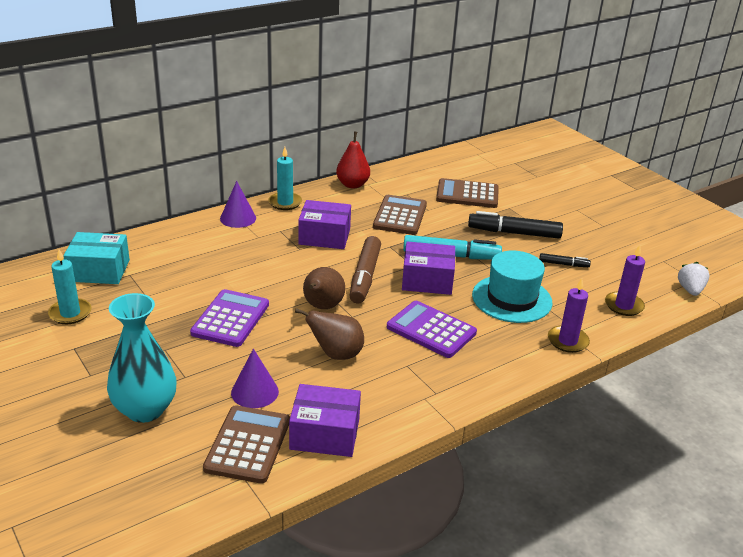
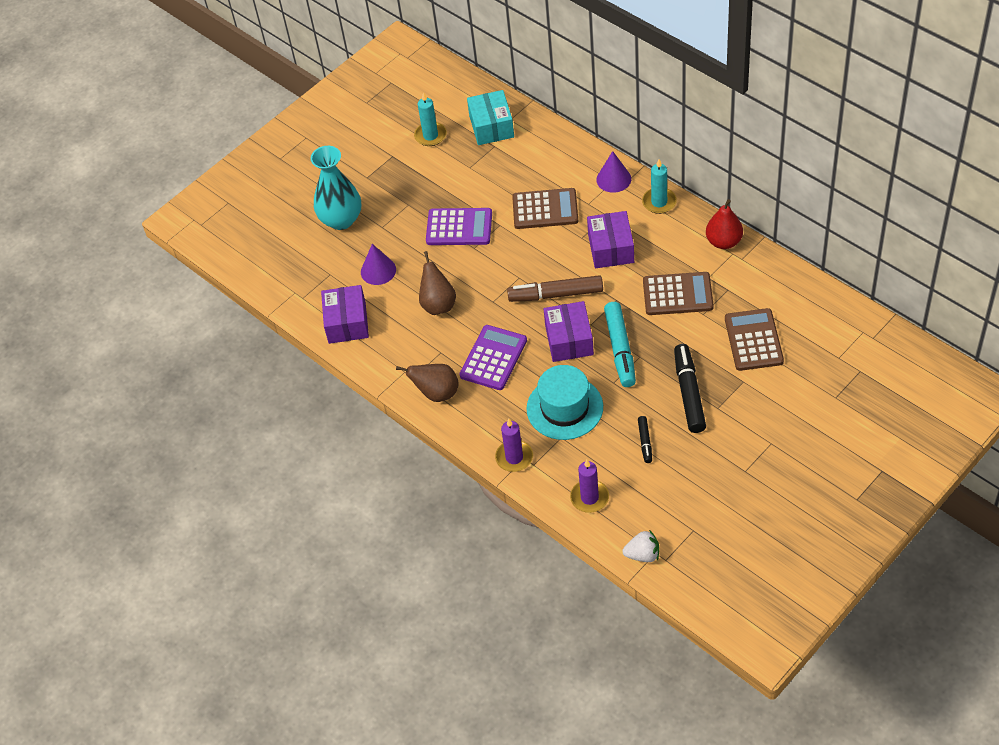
camera: 85 degrees right, 20 degrees up
brown calculator [203,405,290,484] -> brown calculator moved to [512,188,578,229]
brown pear [303,267,345,309] -> brown pear moved to [396,364,459,402]

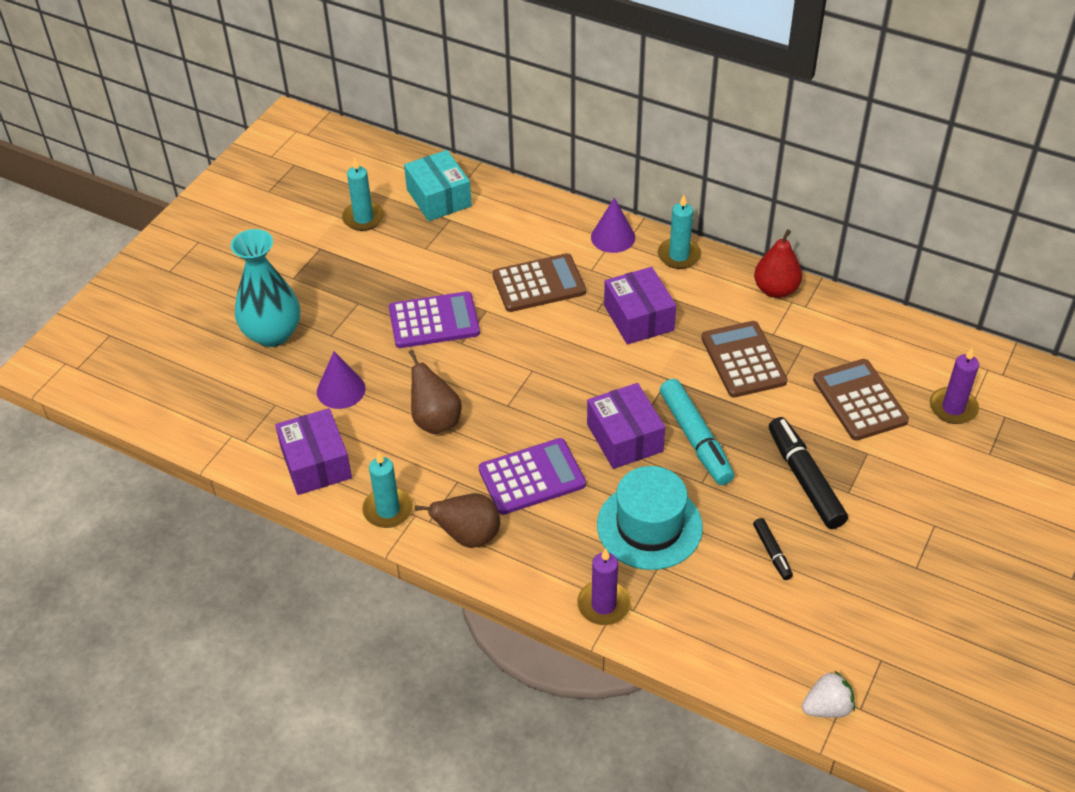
camera: 20 degrees left, 5 degrees down
purple calculator [459,325,527,390] -> purple calculator turned 60 degrees clockwise [479,438,586,515]
brown marker [507,275,603,302] -> none
purple candle [570,459,609,513] -> purple candle moved to [930,347,979,424]
brown calculator [643,272,714,315] -> brown calculator turned 90 degrees counterclockwise [701,321,787,398]
none -> turquoise candle [362,451,413,528]

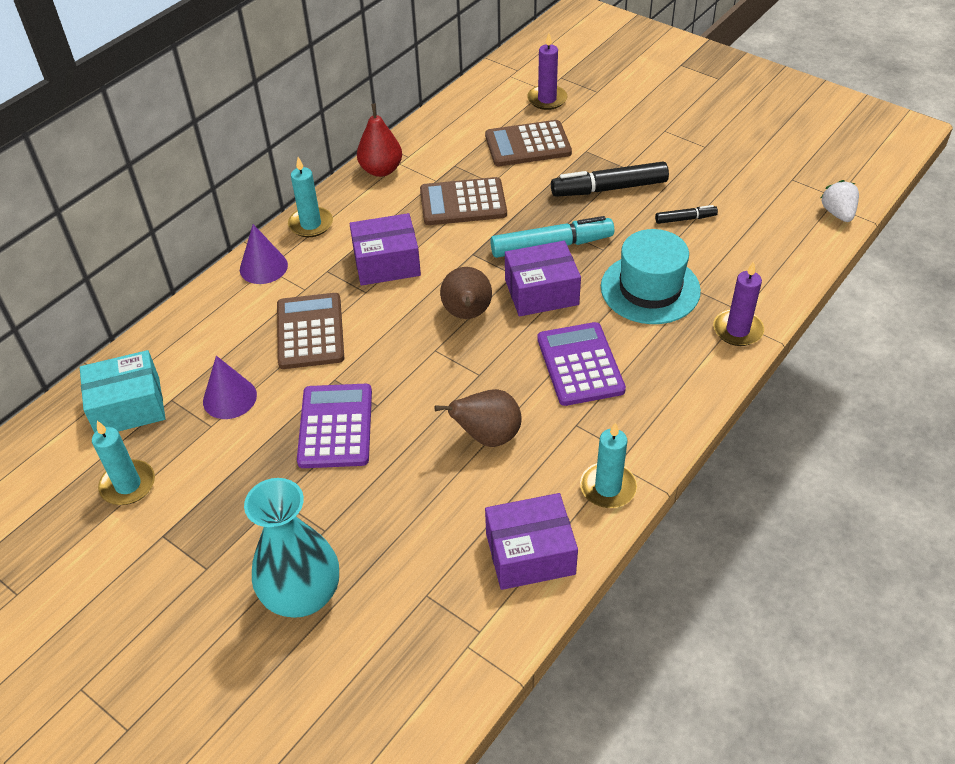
camera: 80 degrees left, 0 degrees up
purple cone [317,352,366,409] -> purple cone moved to [203,356,257,419]
brown pear [415,493,500,548] -> brown pear moved to [440,267,492,319]

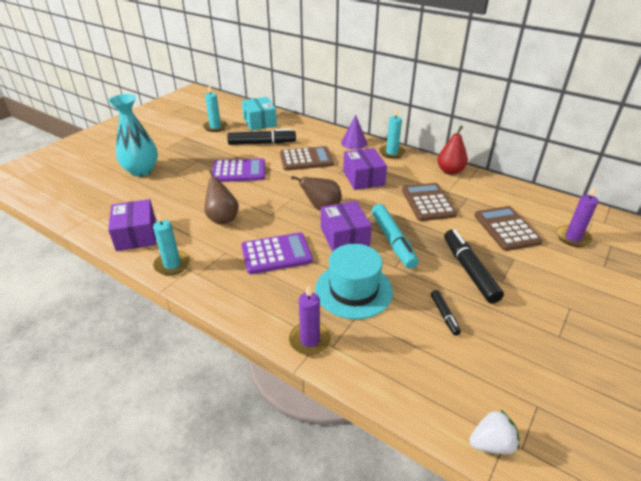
camera: 85 degrees right, 10 degrees down
purple cone [203,356,257,419] -> black marker [227,129,296,145]

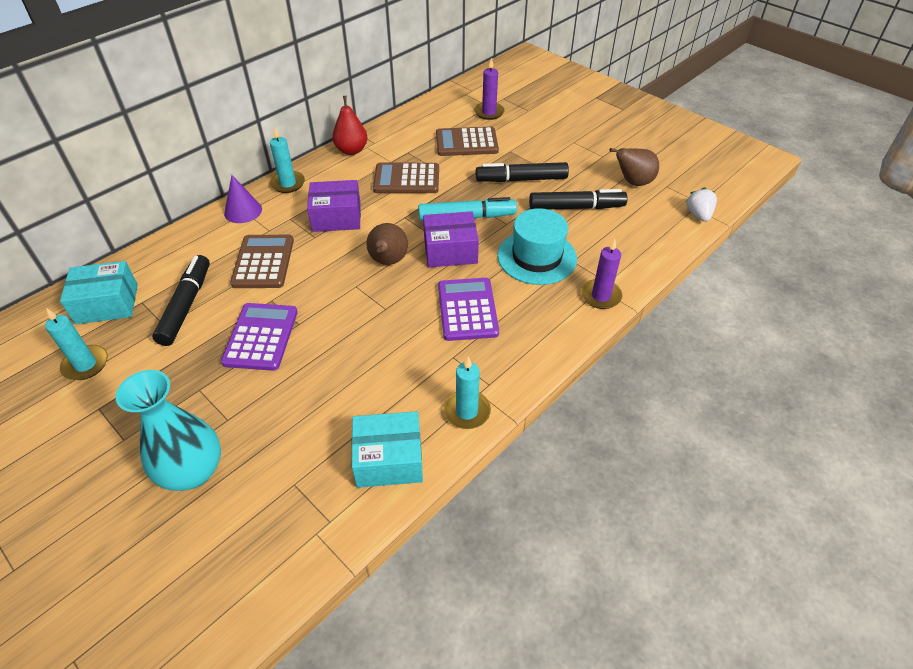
camera: 80 degrees left, 10 degrees up
purple box [108,199,156,251] -> turquoise box [351,411,423,488]
brown pear [204,169,239,224] -> brown pear moved to [609,148,659,186]
black marker [431,290,461,336] -> black marker [529,189,628,209], size x1.95

